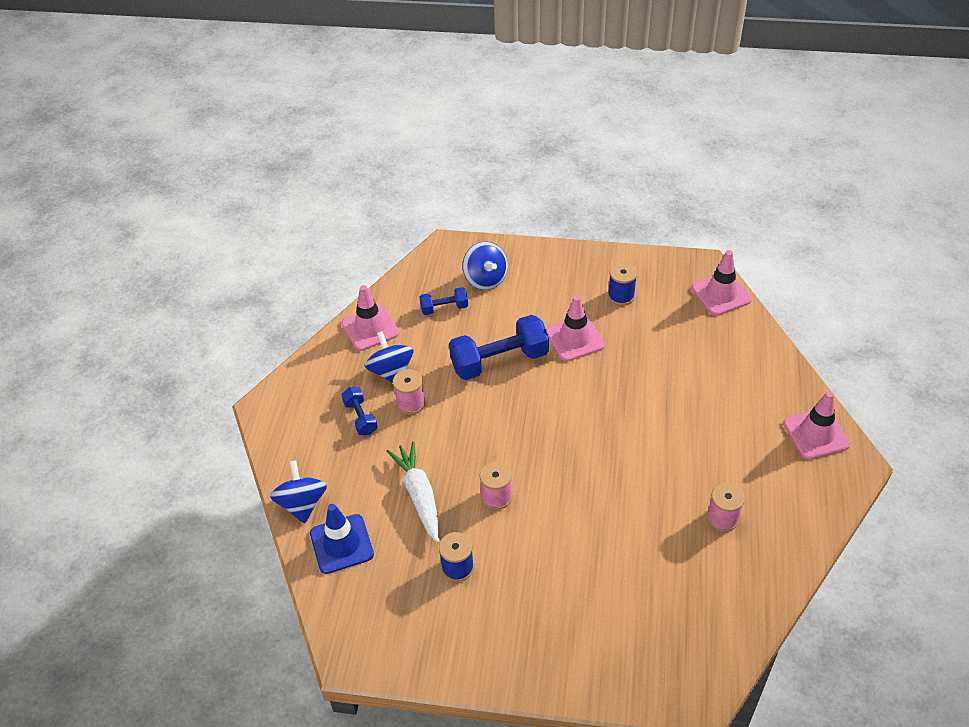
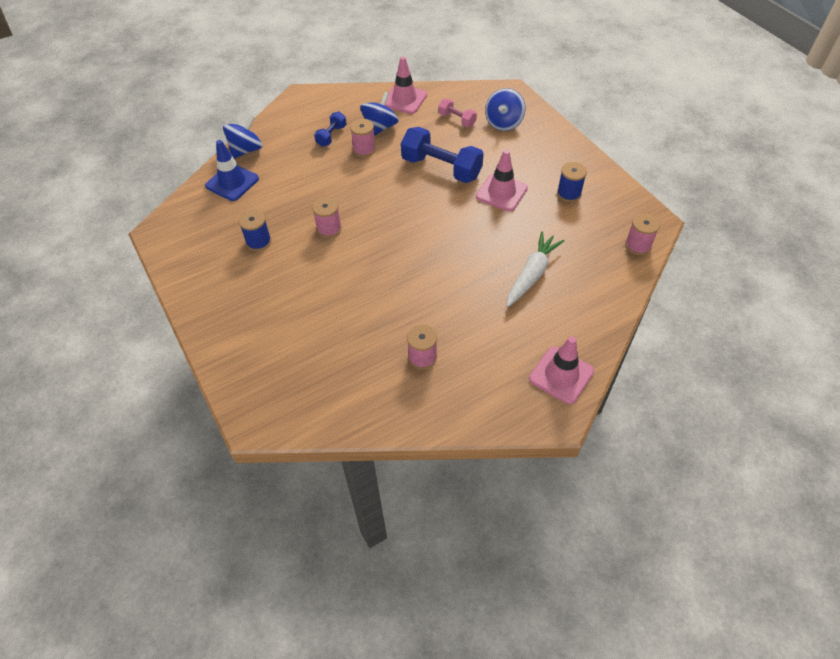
camera: 50 degrees right, 5 degrees up
white carrot [386,441,440,543] -> white carrot moved to [507,231,565,307]
blue dumbbell [419,287,468,315] -> pink dumbbell [438,99,477,127]
pink traffic cone [691,250,752,316] -> pink spool [625,213,660,255]

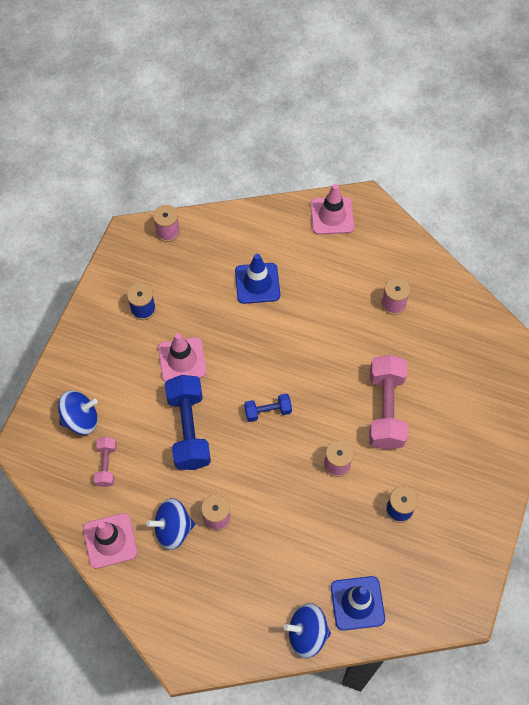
camera: 130 degrees left, 10 degrees up
blue dumbbell [314,111,347,147] -> blue dumbbell moved to [244,393,292,422]
white carrot [507,231,565,307] -> blue traffic cone [235,254,280,304]
none -> pink dumbbell [369,355,408,450]

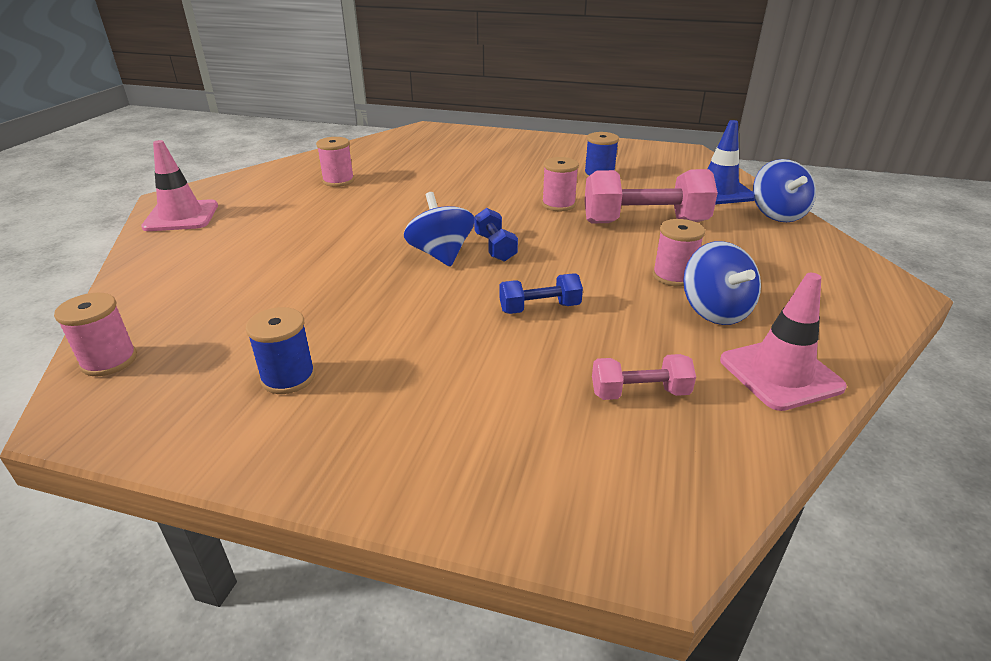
camera: 95 degrees left, 30 degrees down
blue spinning top [58,391,98,435] -> blue spinning top moved to [404,192,474,267]
pink traffic cone [158,333,207,382] -> none
blue dumbbell [165,375,211,470] -> blue dumbbell [499,273,583,314], size x0.52
blue traffic cone [235,254,280,304] -> none
pink dumbbell [369,355,408,450] -> pink dumbbell moved to [584,169,718,223]

